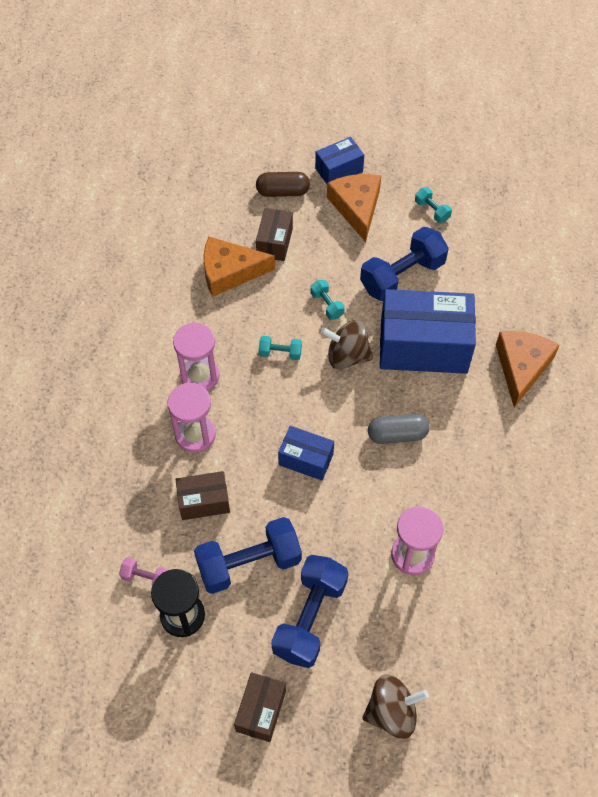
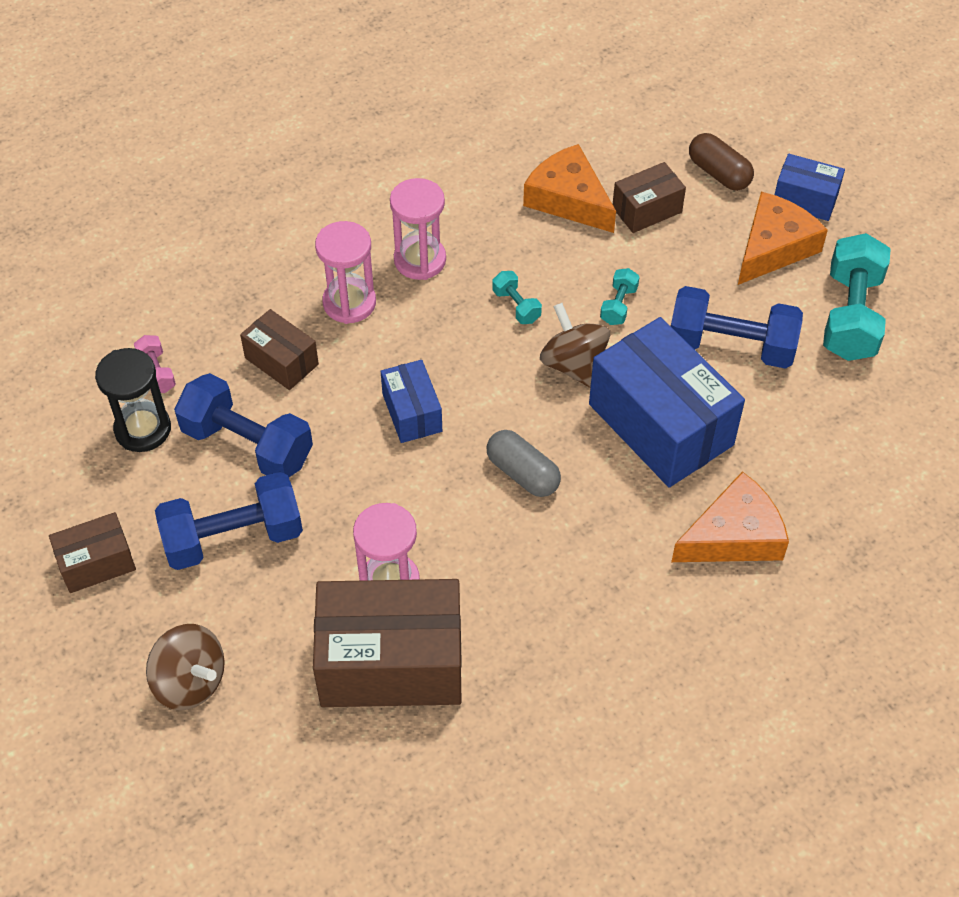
camera: 50 degrees right, 5 degrees down
turquoise dumbbell [415,187,452,223] -> turquoise dumbbell [823,233,890,361], size x2.15
none -> brown box [313,579,462,707]

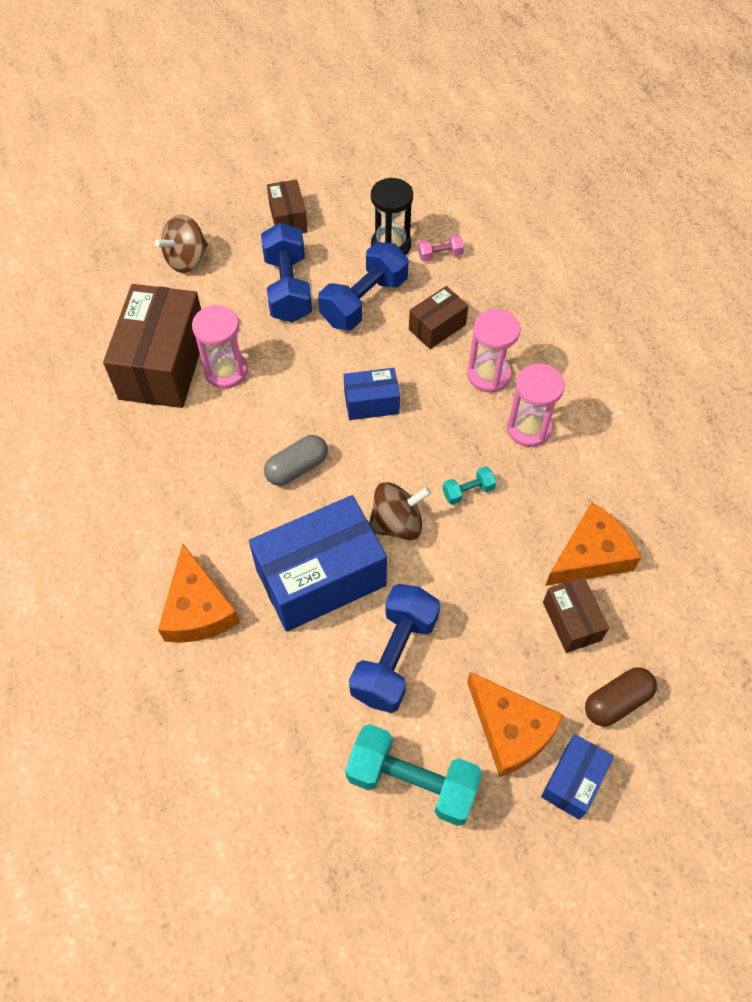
camera: 100 degrees right, 5 degrees up
turquoise dumbbell [600,268,640,325] -> none

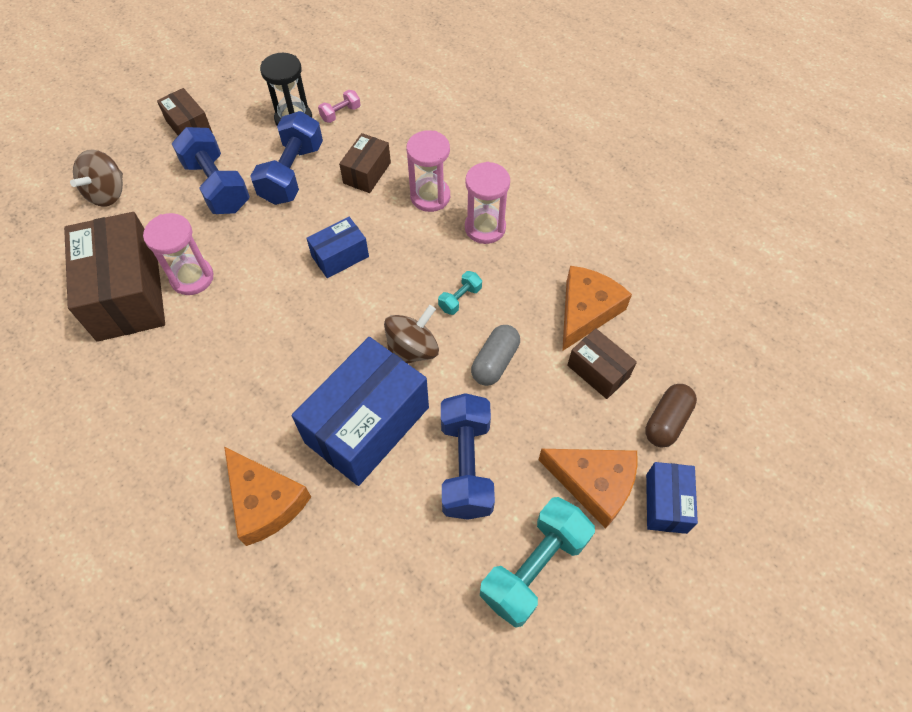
camera: 25 degrees left, 0 degrees up
grey capsule [264,435,328,486] -> grey capsule moved to [471,325,520,386]
turquoise dumbbell [345,724,482,826] -> turquoise dumbbell turned 45 degrees counterclockwise [480,497,595,628]

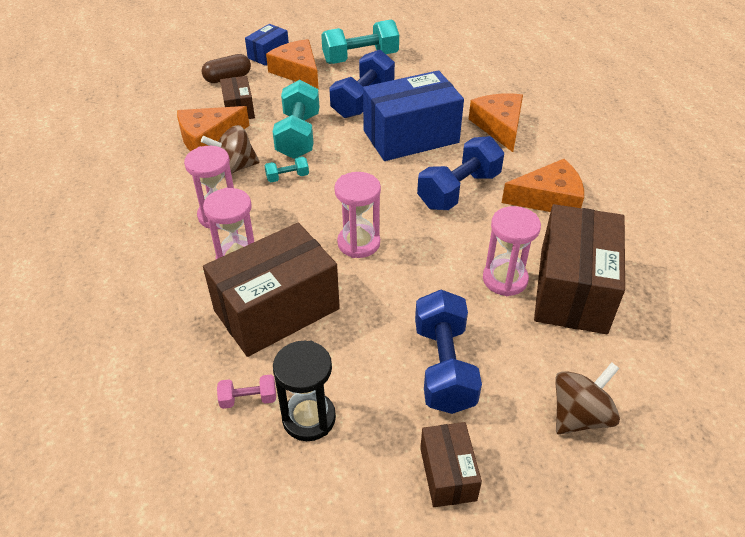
camera: 150 degrees left, 15 degrees down
blue dumbbell [251,111,323,205] -> blue dumbbell moved to [417,136,504,210]
blue box [306,217,369,278] -> pink hourglass [334,172,381,258]
brown box [339,133,391,193] -> brown box [203,223,340,357], size x1.96
brown spinning top [384,305,439,364] -> brown spinning top moved to [201,125,260,176]
grey capsule [471,325,520,386] -> turquoise dumbbell [273,80,319,159]
none -> orange cheese [502,159,584,212]

